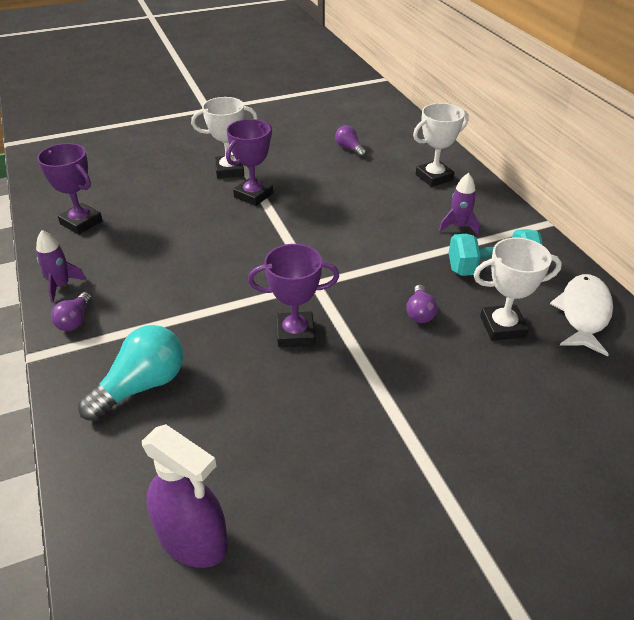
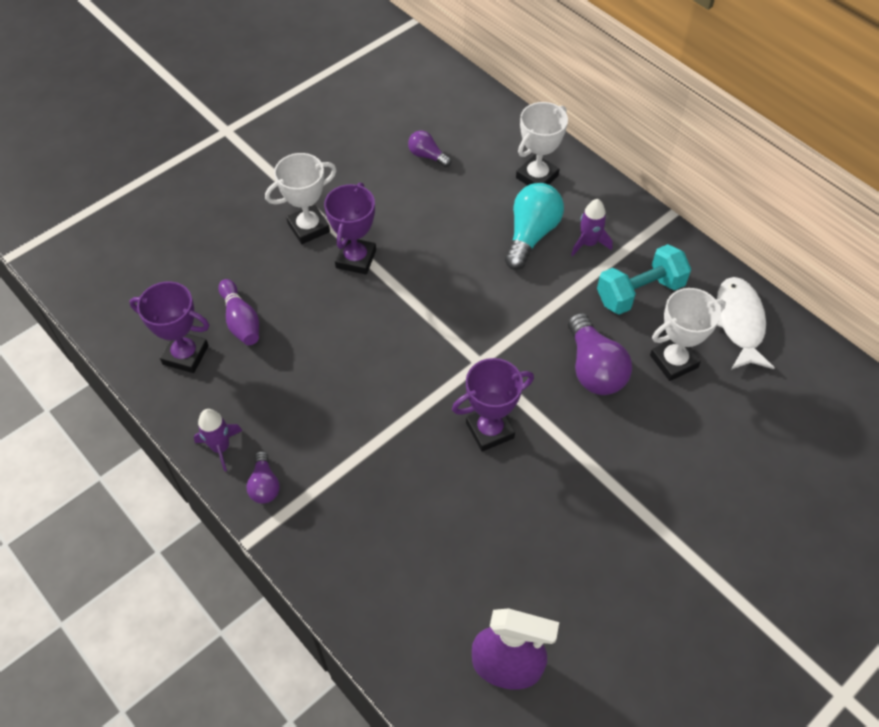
camera: 20 degrees left, 15 degrees up
turquoise light bulb [78,325,184,421] -> turquoise light bulb moved to [505,183,564,270]
purple light bulb [406,285,437,323] -> purple light bulb [568,312,632,395], size x1.82
none -> purple bowling pin [218,279,259,345]

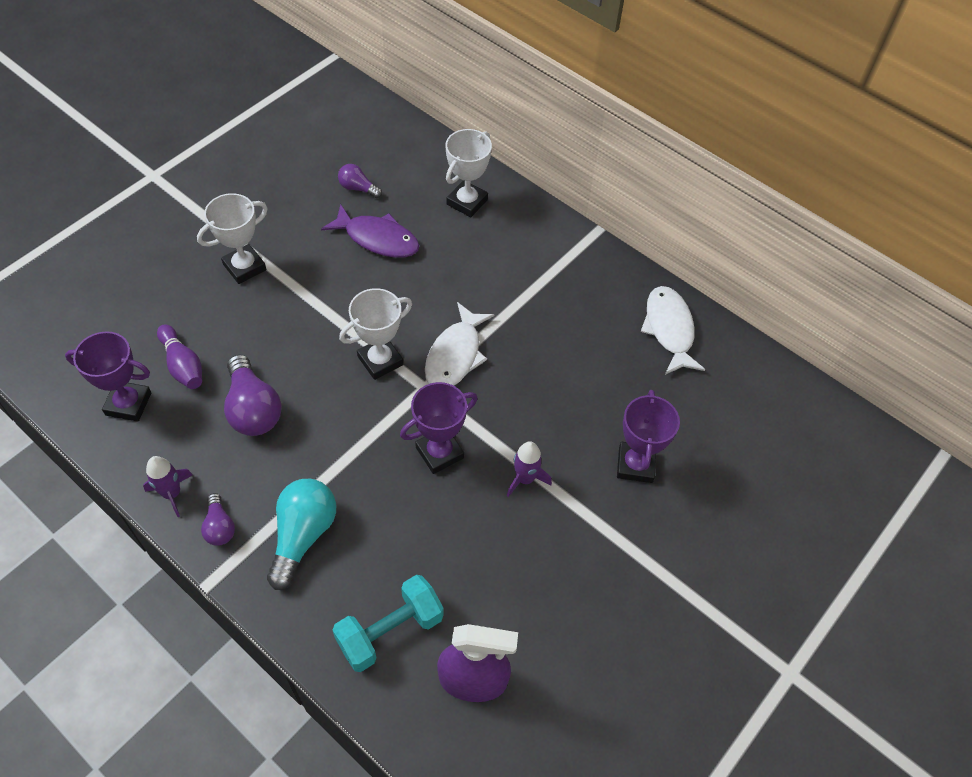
camera: 10 degrees left, 0 degrees up
purple trophy [324,182,376,274] -> purple trophy moved to [617,390,680,483]
turquoise light bulb [505,183,564,270] -> turquoise light bulb moved to [267,479,336,590]
purple light bulb [568,312,632,395] -> purple light bulb moved to [224,354,282,436]
purple rocket [571,199,613,256] -> purple rocket moved to [507,441,552,497]
turquoise dumbbell [597,244,691,315] -> turquoise dumbbell moved to [333,575,443,672]
white trophy [650,288,726,381] -> white trophy moved to [339,288,412,380]
none -> purple fish [321,204,420,258]
none -> white fish [425,302,494,386]

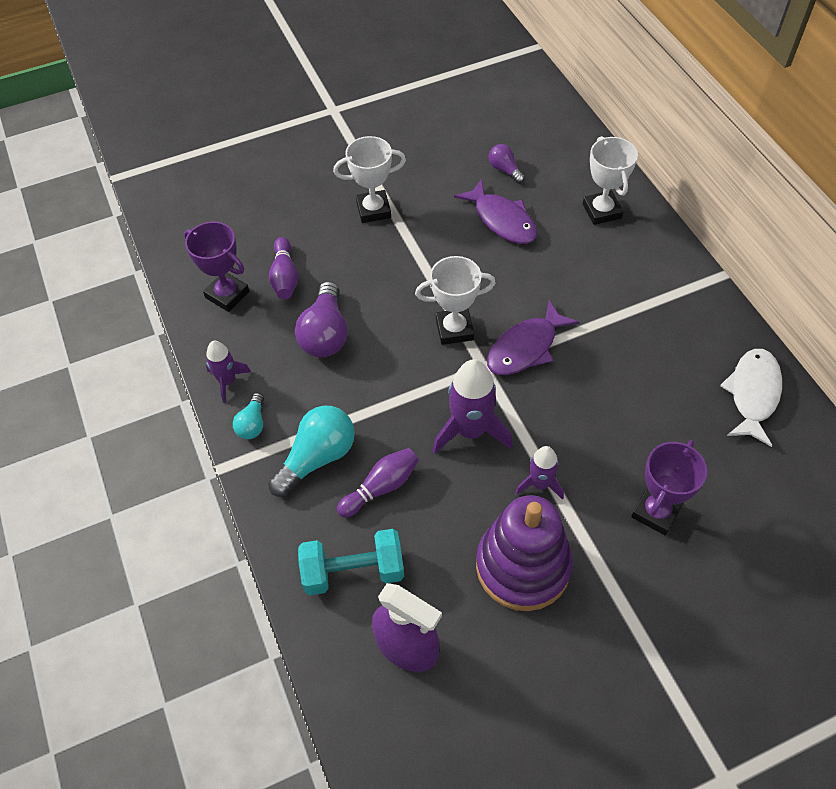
camera: 30 degrees right, 0 degrees up
purple light bulb [201,493,235,546] -> turquoise light bulb [233,393,264,439]
purple trophy [400,382,478,474] -> purple rocket [433,359,513,454]
white fish [425,302,494,386] -> purple fish [487,300,579,375]
white trophy [445,129,492,217] -> white trophy turned 75 degrees counterclockwise [583,136,638,225]
none -> purple bowling pin [337,448,419,518]
none -> purple stacking toy [476,495,573,611]

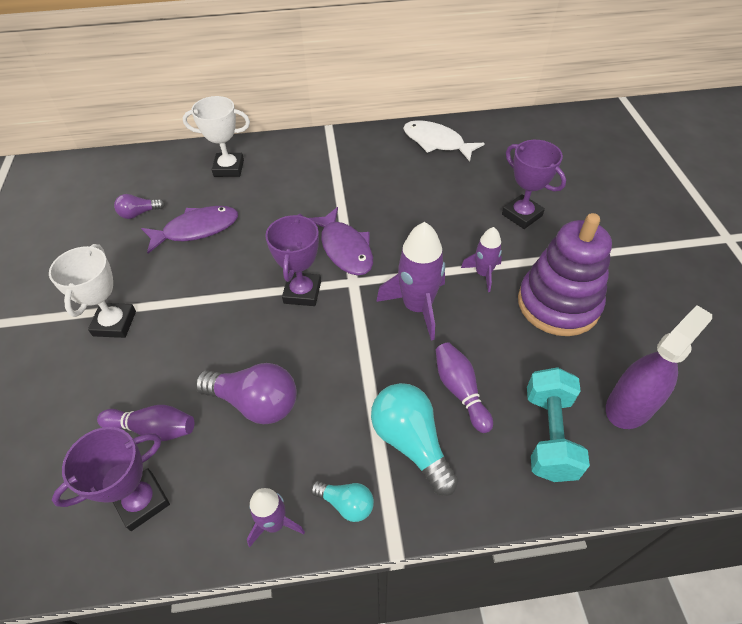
camera: 75 degrees left, 5 degrees down
white trophy [415,256,496,345] -> purple trophy [265,214,321,306]

